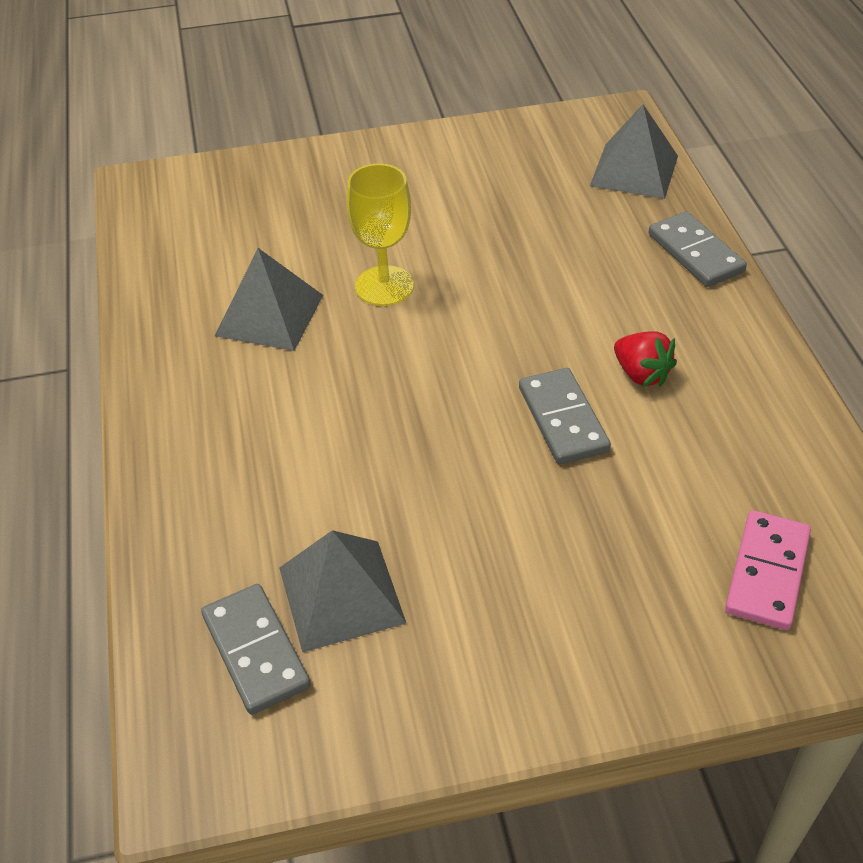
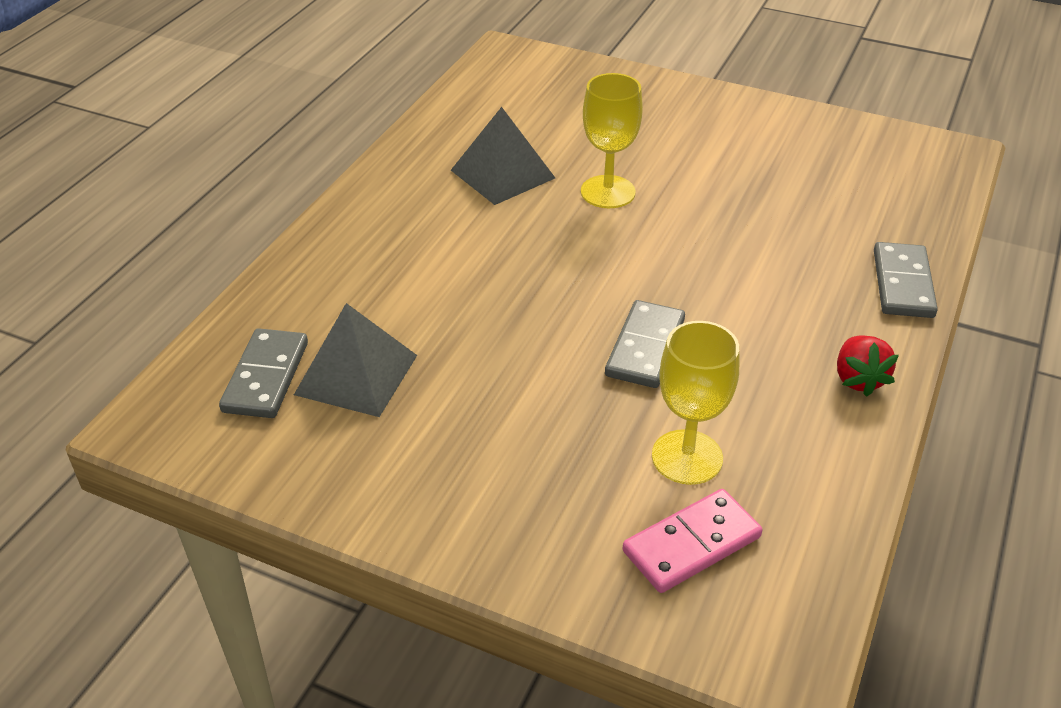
camera: 35 degrees right, 5 degrees down
grey pyramid [590,104,678,199] -> none
red strawberry [614,331,677,387] -> red strawberry moved to [837,335,899,397]
none -> yellow goblet [652,321,740,485]

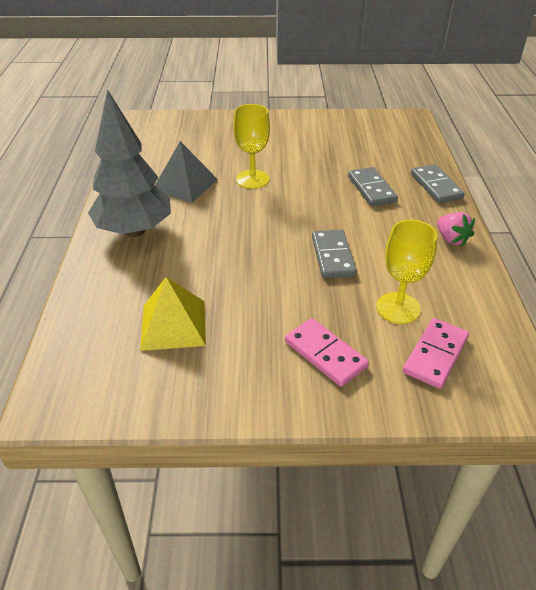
camera: 25 degrees left, 0 degrees up
grey domino [219,328,308,418] -> grey domino moved to [348,167,398,206]
grey pyramid [294,303,417,417] -> yellow pyramid [140,277,206,351]
red strawberry [837,335,899,397] -> pink strawberry [437,212,475,247]
none -> grey tree [88,89,171,237]
none -> pink domino [285,318,369,387]

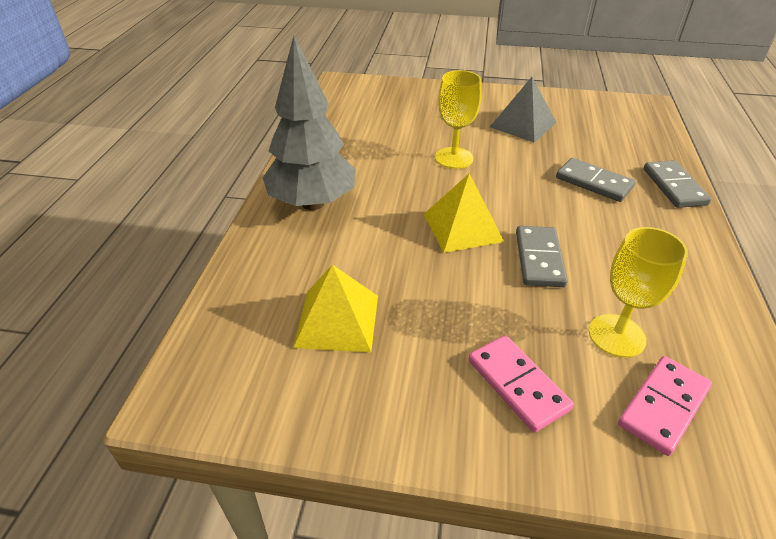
camera: 10 degrees right, 0 degrees up
grey pyramid [155,141,218,203] -> grey pyramid moved to [490,77,557,143]
grey domino [348,167,398,206] -> grey domino turned 45 degrees counterclockwise [556,158,636,202]
pink strawberry [437,212,475,247] -> none
none -> yellow pyramid [424,174,504,253]

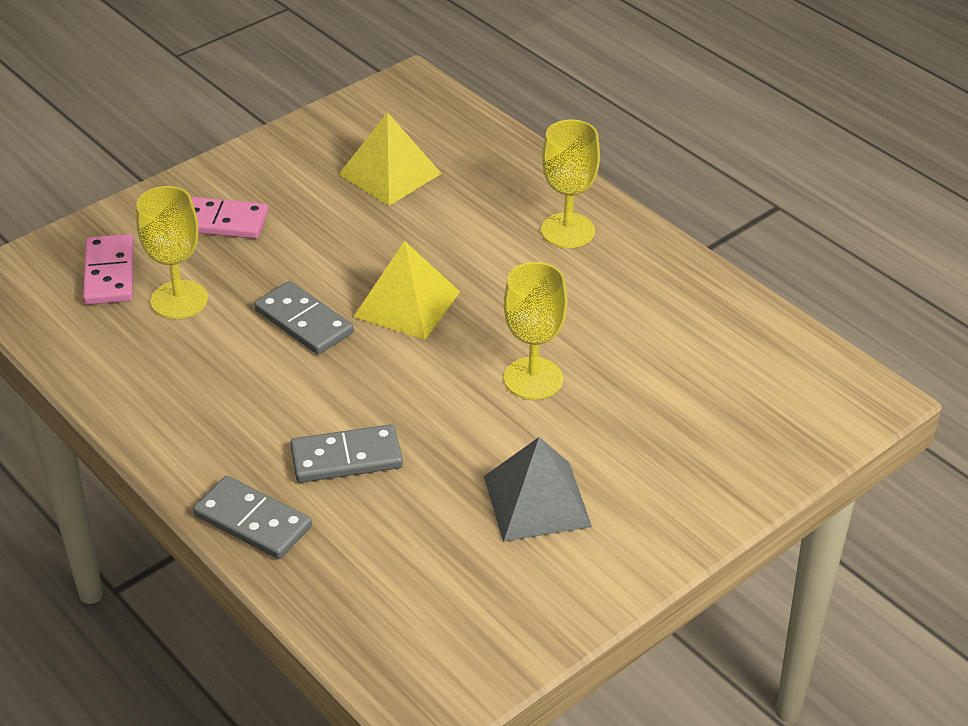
camera: 130 degrees right, 0 degrees up
grey tree [263,36,356,210] -> yellow goblet [541,120,600,248]

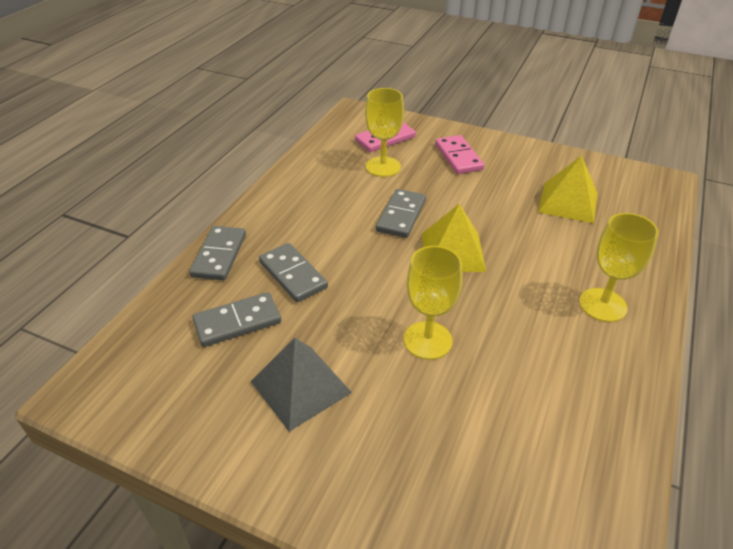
camera: 65 degrees right, 0 degrees up
none -> grey domino [192,292,281,347]

